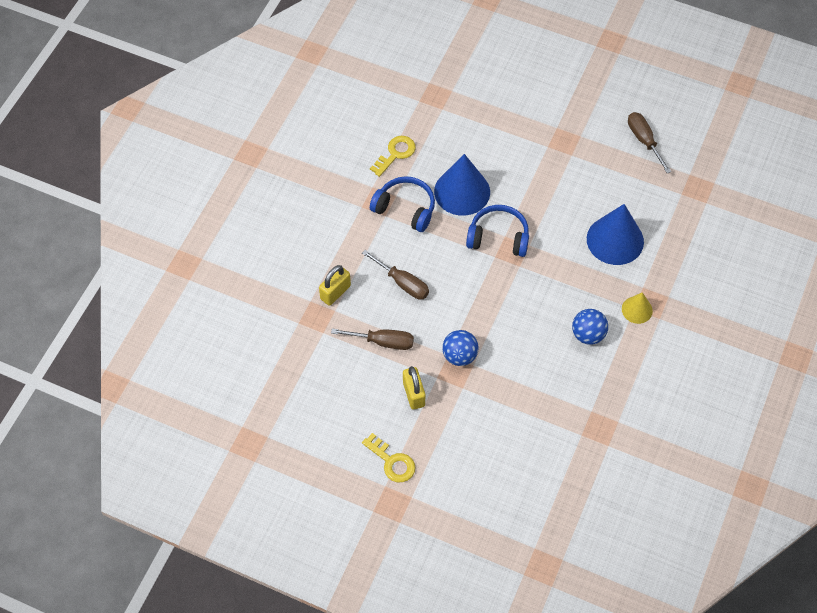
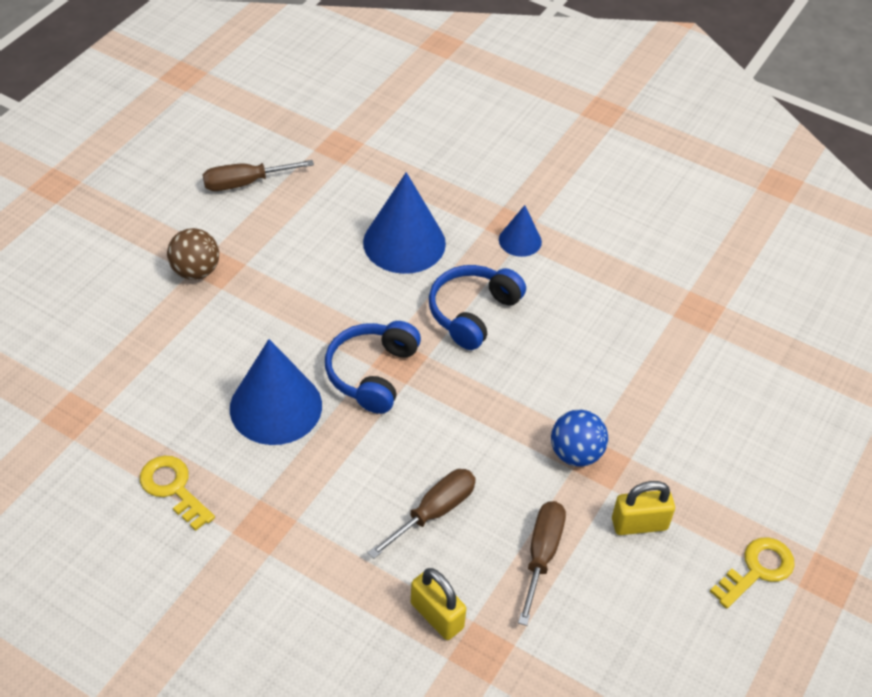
camera: 85 degrees left, 10 degrees down
blue headphones [370,176,435,232] -> blue headphones moved to [429,265,526,350]
blue ball [572,309,608,345] -> none
yellow cone [622,292,653,324] -> blue cone [499,205,542,257]
none -> brown ball [167,228,219,280]

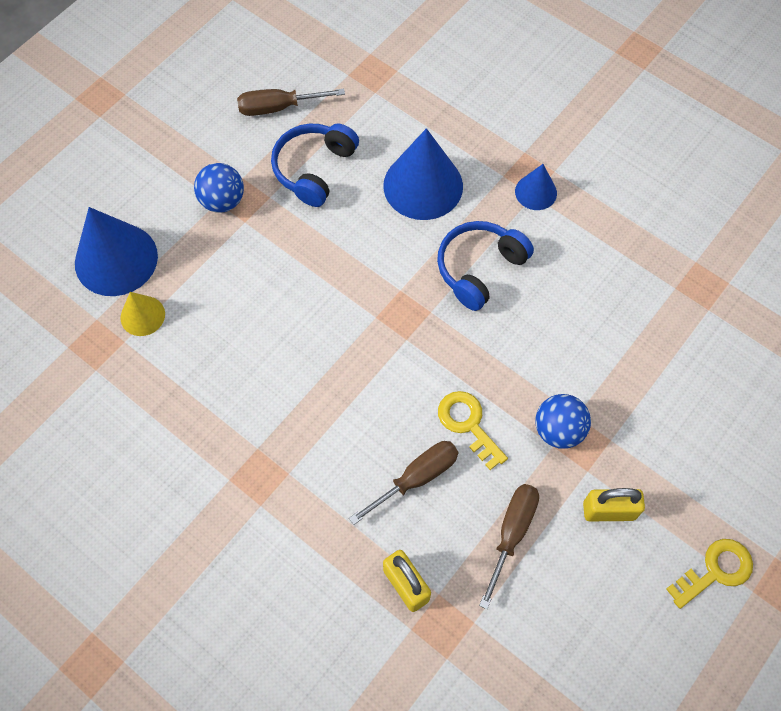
camera: 10 degrees right, 15 degrees up
yellow key [140,456,215,531] -> yellow key moved to [438,391,508,470]
brown ball [167,228,219,280] -> blue ball [194,163,244,213]
blue cone [230,339,322,445] -> blue cone moved to [75,207,158,296]
blue headphones [325,321,421,414] -> blue headphones moved to [271,123,359,207]
none -> yellow cone [120,292,165,336]

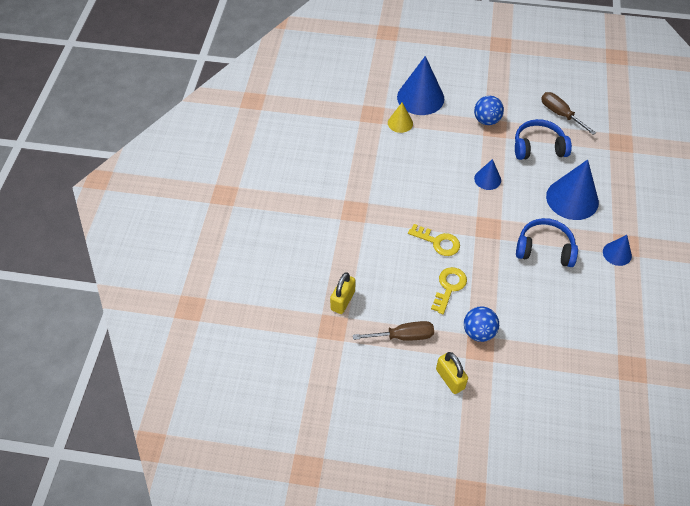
camera: 60 degrees right, 10 degrees down
brown screwdriver [349,441,458,525] -> none
yellow key [666,539,753,609] -> yellow key moved to [408,224,460,256]
none -> blue cone [474,159,501,190]

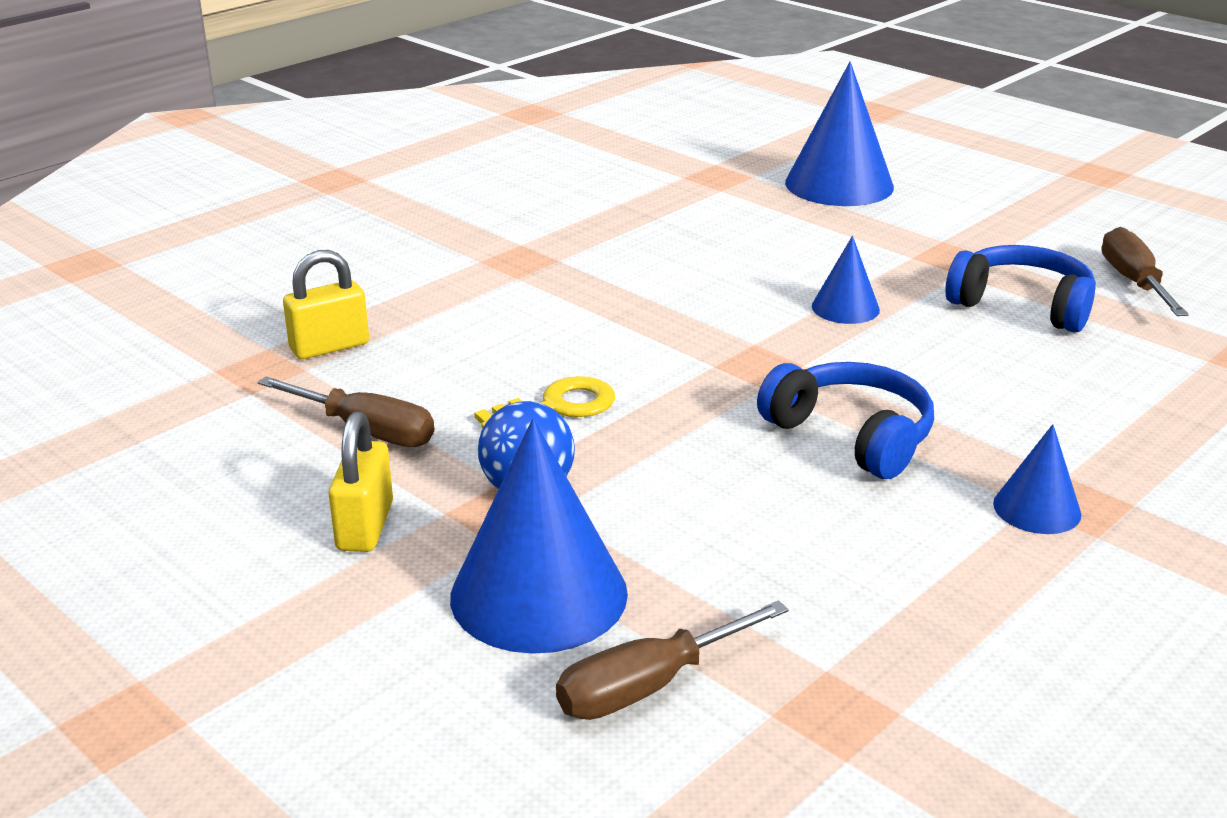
camera: 35 degrees right, 25 degrees down
yellow cone [388,103,413,133] -> none
yellow key [408,224,460,256] -> none
blue ball [474,96,504,125] -> none
blue cone [546,160,599,220] -> blue cone moved to [450,419,628,654]
none -> brown screwdriver [556,600,789,720]

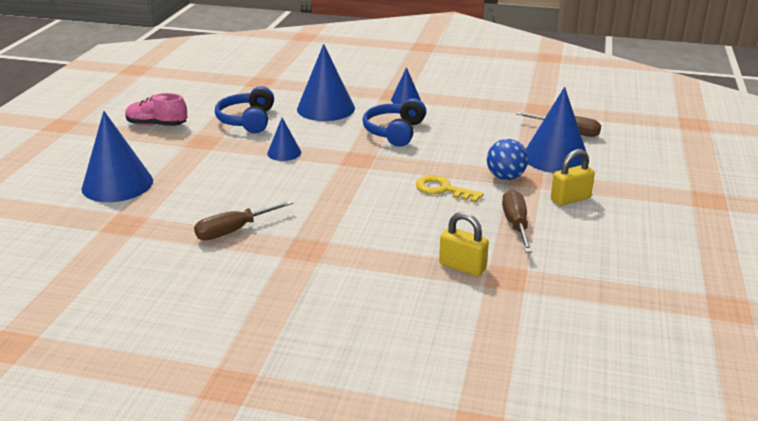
camera: 120 degrees left, 0 degrees up
brown screwdriver [1102,227,1189,316] -> brown screwdriver moved to [194,200,293,240]
none -> pink shoe [125,93,187,126]
none -> blue cone [297,44,355,121]

